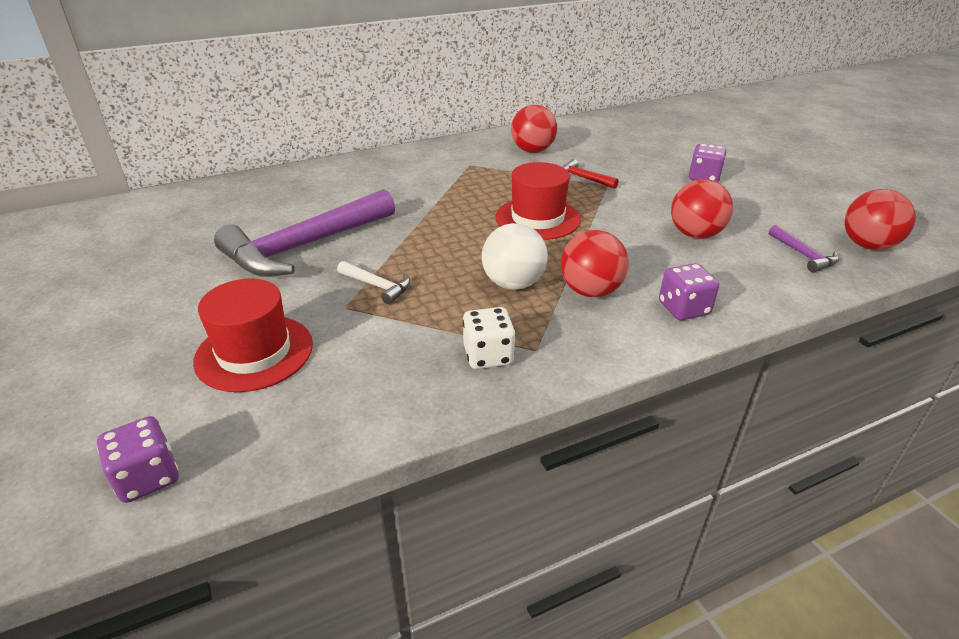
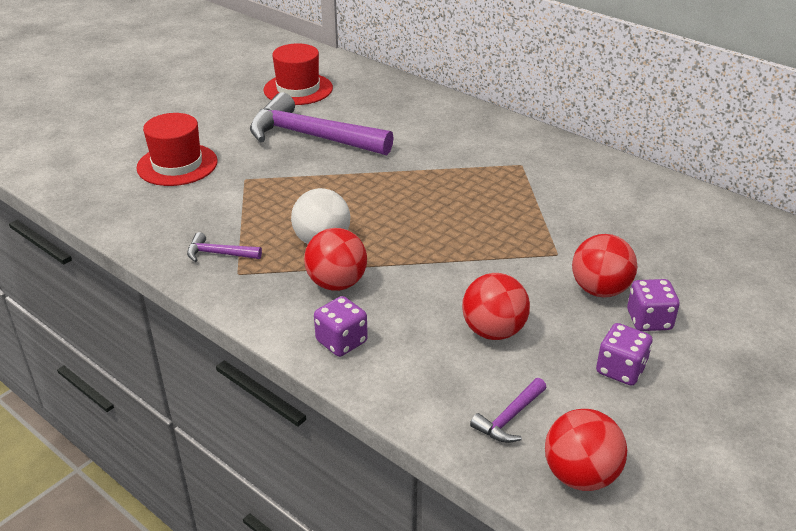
camera: 65 degrees right, 0 degrees up
purple dice [97,416,178,503] -> purple dice moved to [596,323,652,386]
white hammer [337,261,410,304] -> none
white dice [463,307,516,369] -> purple hammer [187,232,262,262]
red hat [495,162,581,240] -> red hat moved to [264,43,333,105]
red ball [511,105,557,153] -> red ball moved to [572,234,637,298]
red hammer [562,159,619,189] -> none

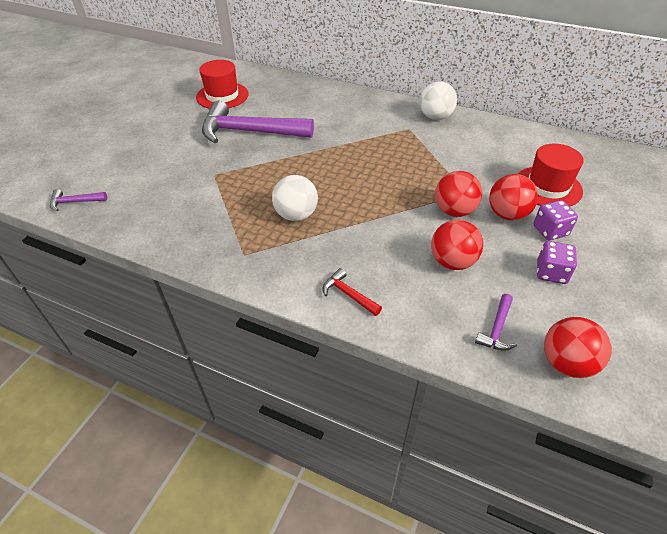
camera: 15 degrees left, 10 degrees up
red hat [137,113,217,186] -> red hat moved to [518,144,584,206]
purple hammer [187,232,262,262] -> purple hammer moved to [50,189,107,211]
red ball [304,228,367,291] -> red ball moved to [435,171,482,217]
purple dice [314,296,368,357] -> red hammer [323,268,382,316]
none -> white ball [420,81,457,120]

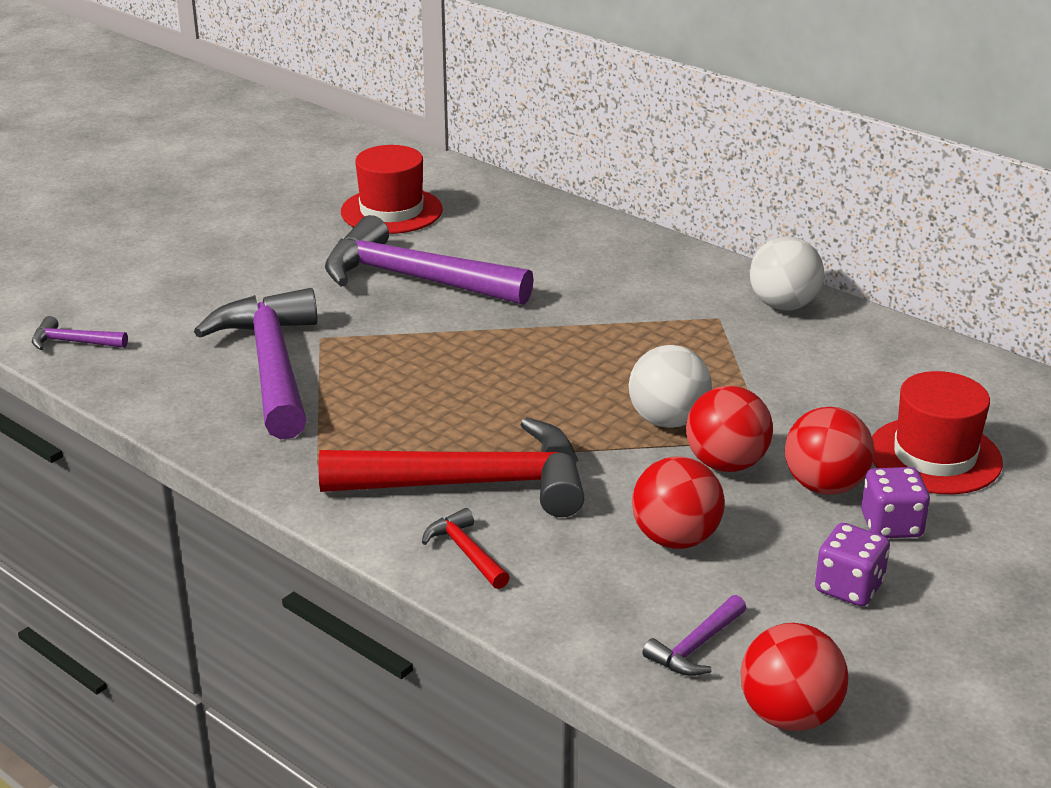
camera: 15 degrees right, 15 degrees down
white ball [272,175,318,221] -> white ball moved to [629,345,712,428]
none -> purple hammer [194,288,317,439]
none -> red hammer [318,417,585,517]

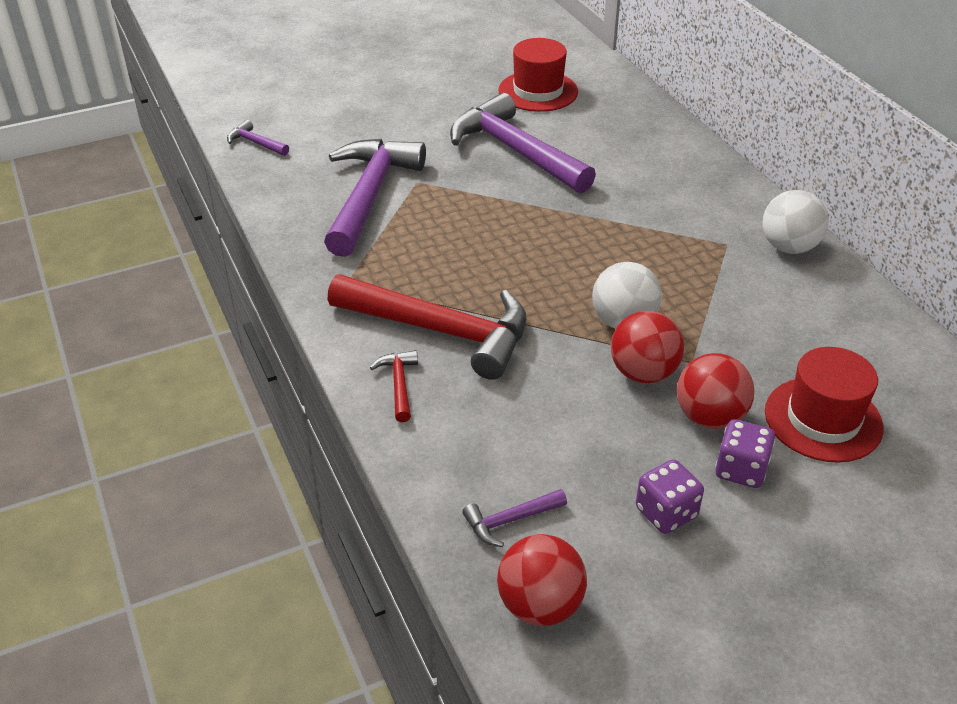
camera: 25 degrees right, 10 degrees up
red ball [632,457,724,549] -> none

